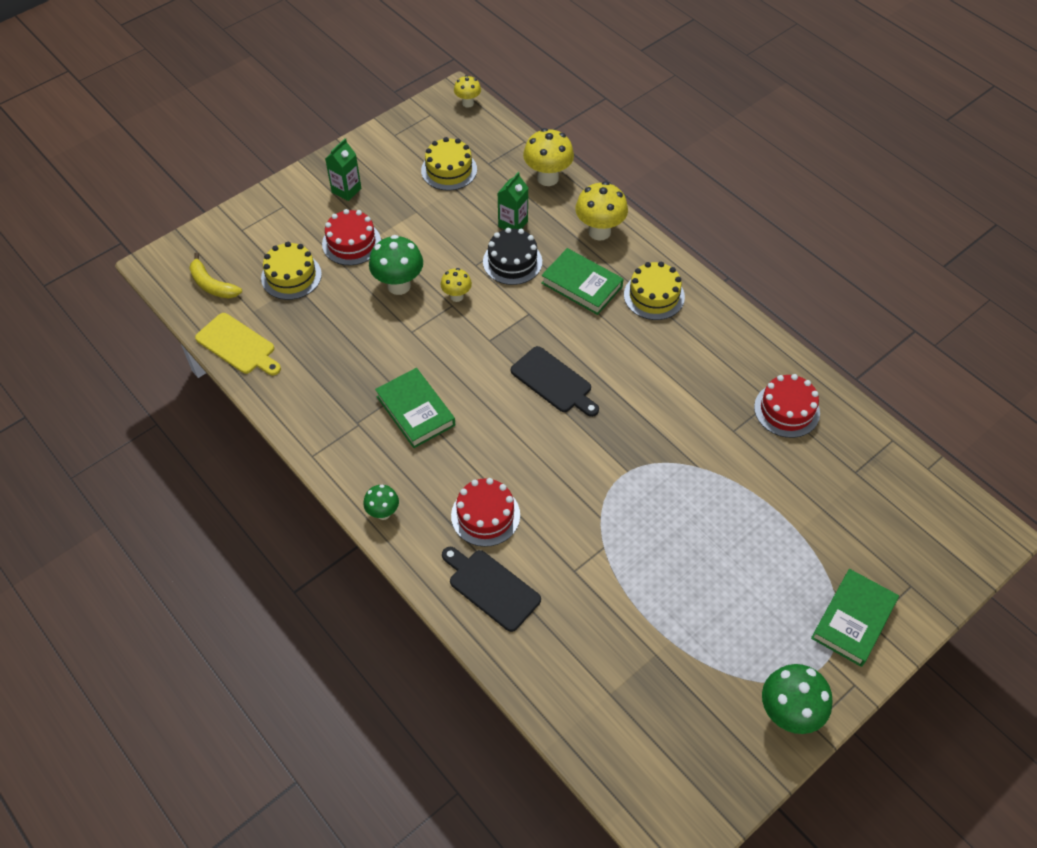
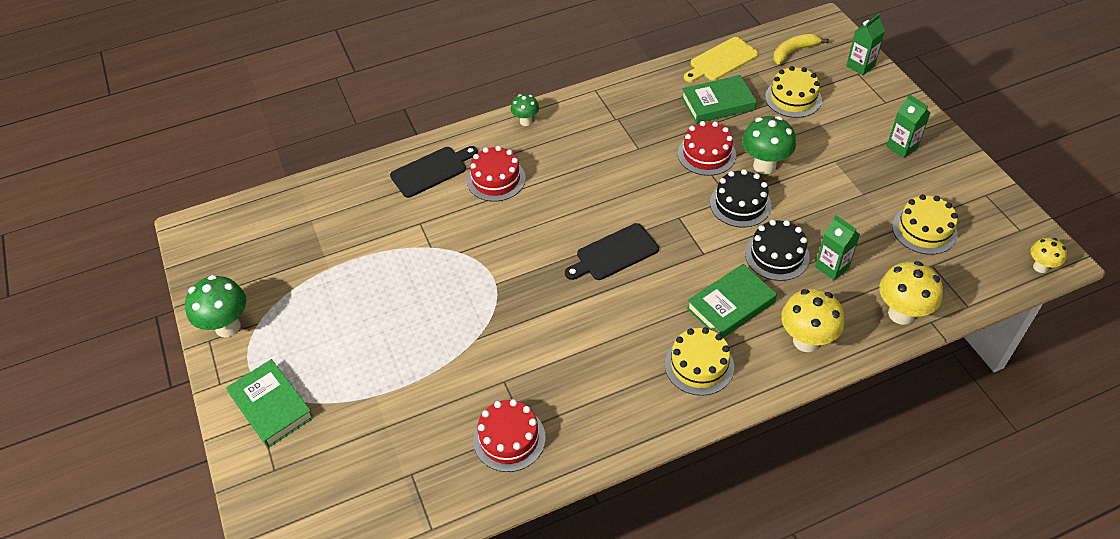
camera: 110 degrees right, 5 degrees down
red cake [322,209,381,265] -> red cake moved to [678,121,736,176]
green book [375,368,455,448] -> green book moved to [681,75,757,124]
yellow mushroom [441,268,472,302] -> black cake [710,169,771,227]
none -> green carton [846,14,885,75]

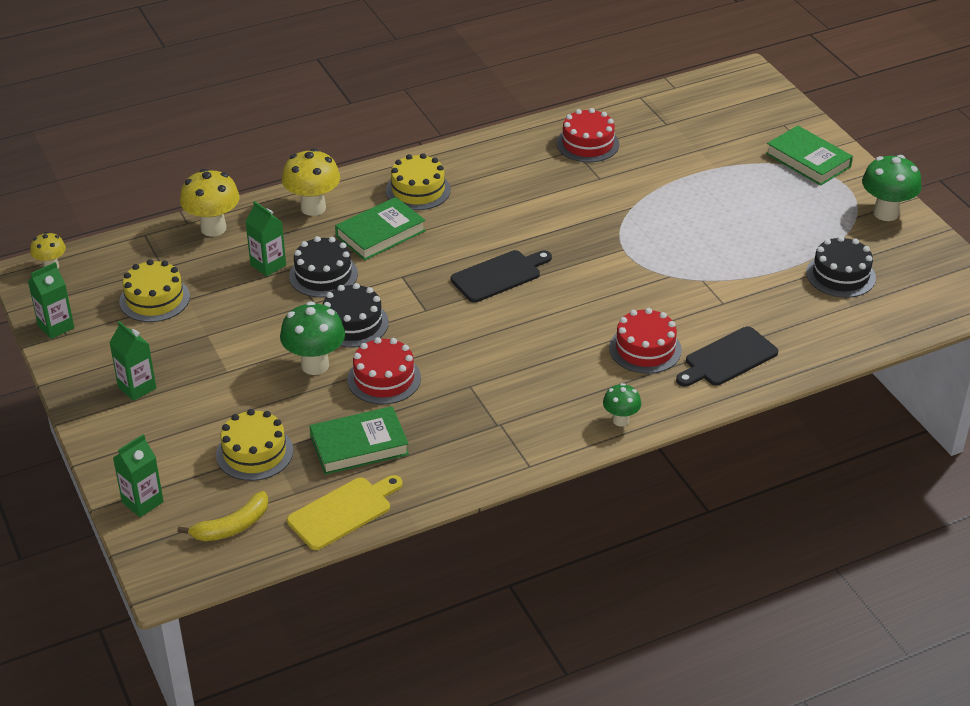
camera: 175 degrees right, 10 degrees down
none -> green carton [28,262,74,339]
none -> black cake [806,236,876,298]

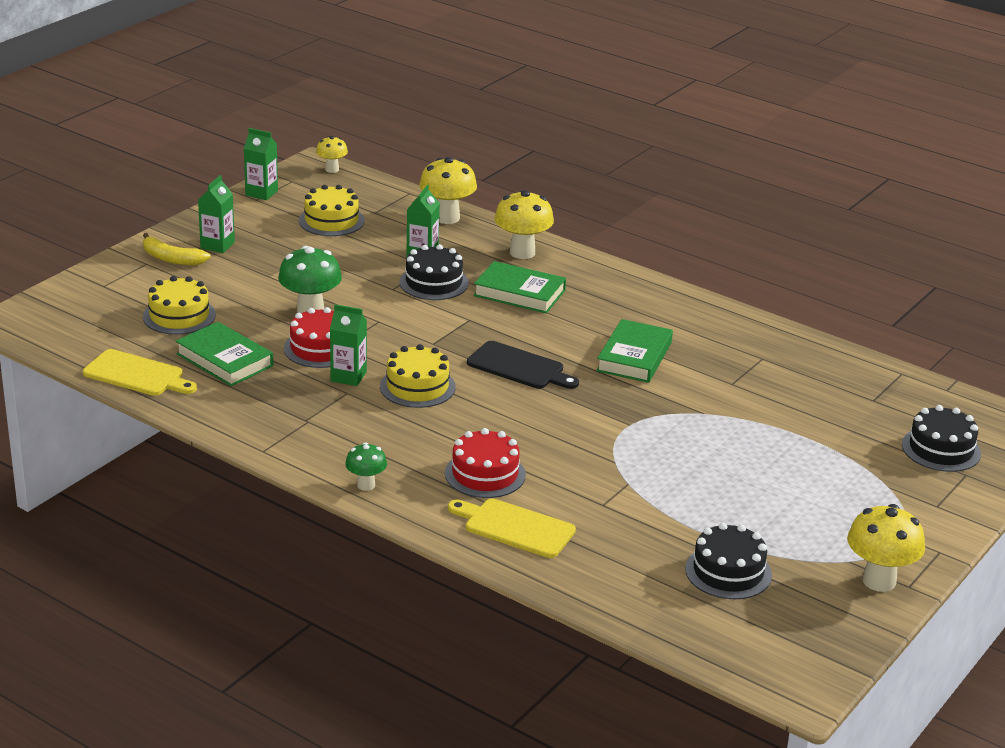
camera: 60 degrees right, 10 degrees down
green carton [113,434,164,517] -> green carton moved to [330,304,367,386]
yellow banana [178,491,268,541] -> yellow banana moved to [143,233,211,265]
black cake [323,283,389,347] -> black cake moved to [902,405,981,472]
yellow cake [386,153,451,210] -> yellow cake moved to [380,344,456,408]
red cake [557,108,619,162] -> none
black cutting board [676,327,778,387] -> yellow cutting board [448,499,576,558]
green book [766,126,853,186] -> green book moved to [596,319,673,383]
green mushroom [862,155,922,221] -> yellow mushroom [847,504,925,592]

